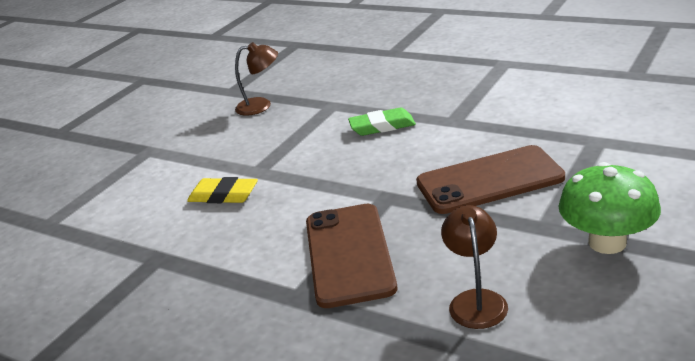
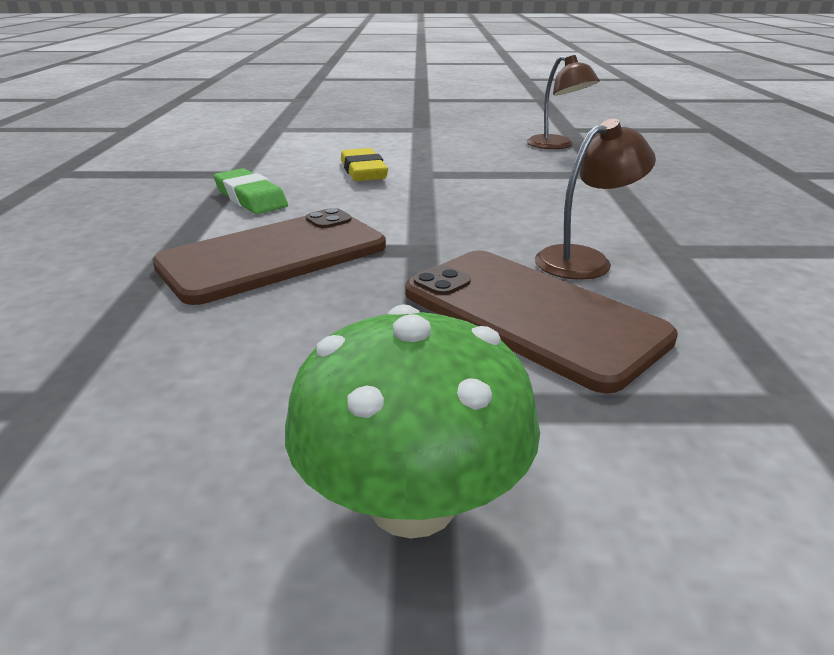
camera: 55 degrees right, 0 degrees up
green eraser [348,108,416,136] -> green eraser moved to [213,168,288,214]
brown lamp [441,205,508,329] -> brown lamp moved to [535,119,656,280]

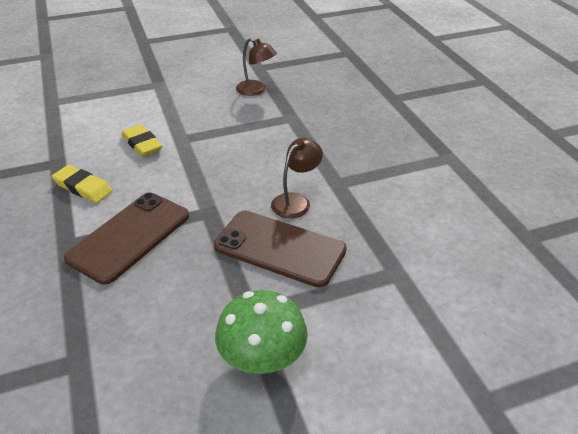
camera: 20 degrees left, 10 degrees up
green eraser [213,168,288,214] -> yellow eraser [52,165,112,203]

